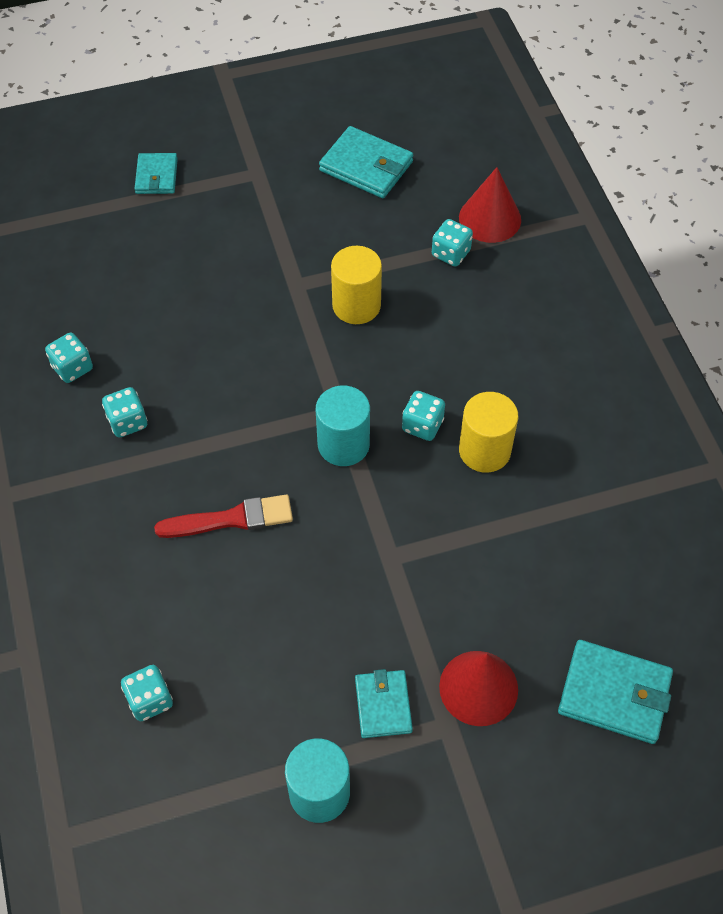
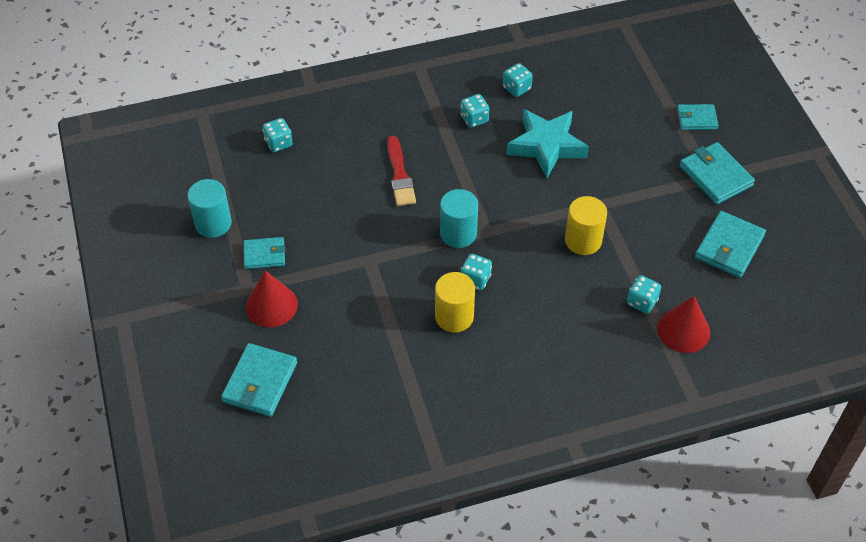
camera: 90 degrees right, 5 degrees down
none -> turquoise star [507,109,589,178]
none -> turquoise wallet [680,142,755,204]

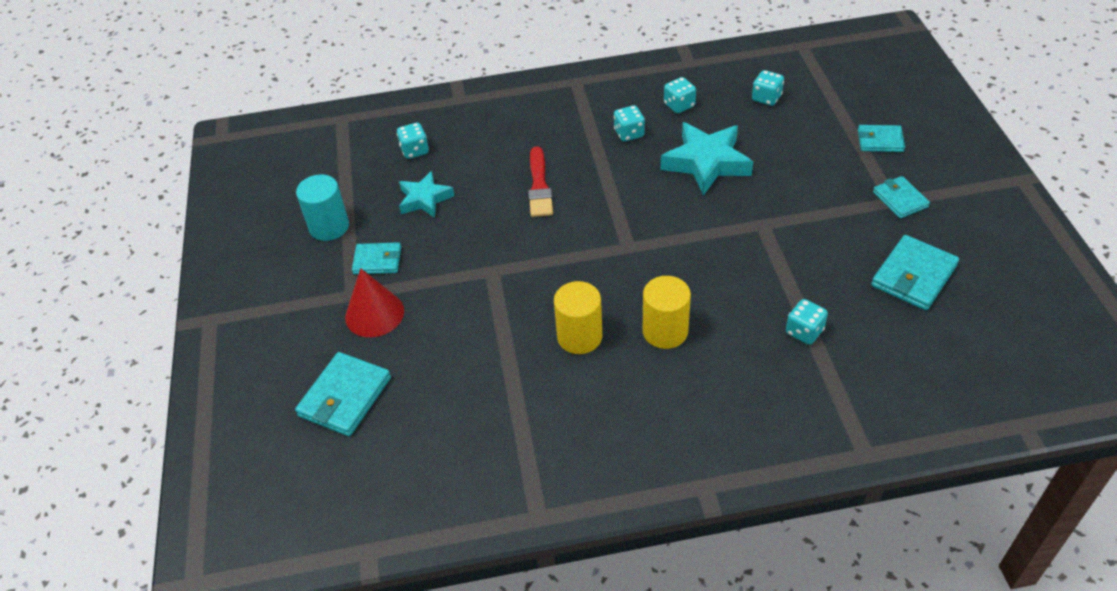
camera: 10 degrees right, 5 degrees down
turquoise cylinder [440,189,478,248] -> none
turquoise dice [461,254,492,290] -> turquoise dice moved to [752,70,784,106]
yellow cylinder [565,196,607,255] -> yellow cylinder moved to [643,276,691,349]
red cone [657,296,710,353] -> none
turquoise wallet [680,142,755,204] -> turquoise wallet [873,176,930,219], size x0.64
none -> turquoise star [399,171,454,218]

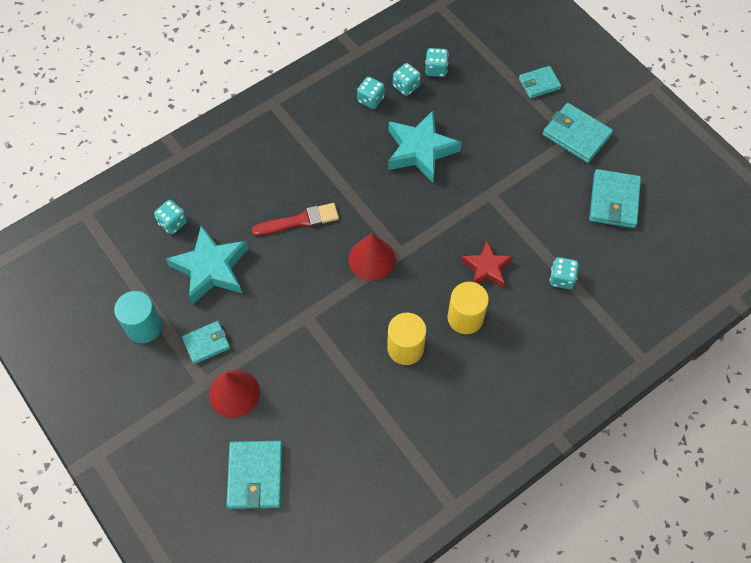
camera: 30 degrees left, 15 degrees up
turquoise star [399,171,454,218] -> turquoise star [166,225,248,305], size x1.61
red brush [528,146,553,217] -> red brush turned 75 degrees counterclockwise [252,203,339,236]
turquoise dice [614,105,645,142] -> turquoise dice moved to [393,63,421,96]
turquoise wallet [873,176,930,219] -> turquoise wallet [543,103,613,163], size x1.56
none -> red cone [348,233,396,281]
none -> red star [461,241,513,287]

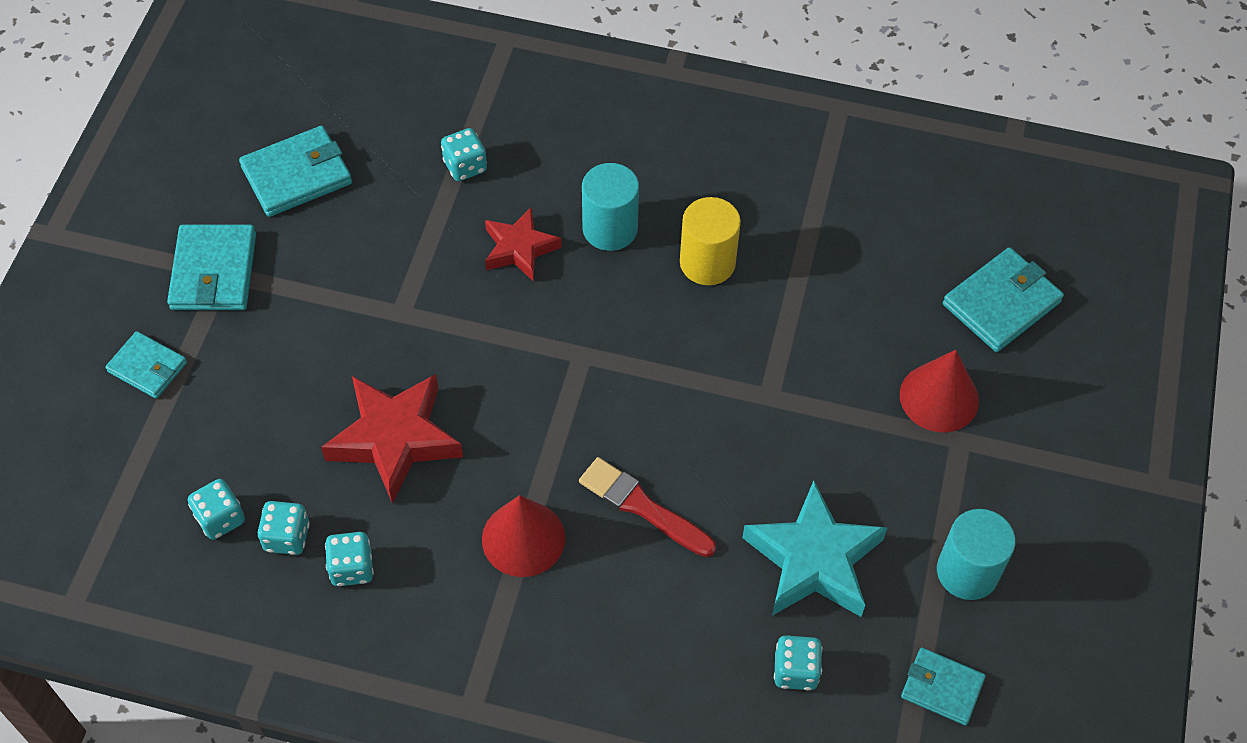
camera: 130 degrees left, 5 degrees down
turquoise wallet [182,321,230,364] -> turquoise wallet moved to [901,647,986,725]
red cone [348,233,396,281] -> red cone moved to [482,495,565,577]
turquoise star [388,111,462,183] -> red star [321,374,463,504]
yellow cylinder [448,282,489,334] -> turquoise cylinder [582,163,639,251]

